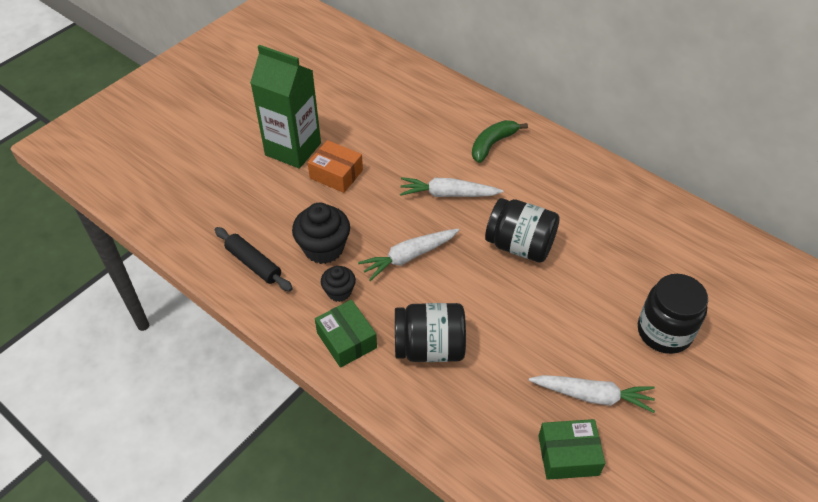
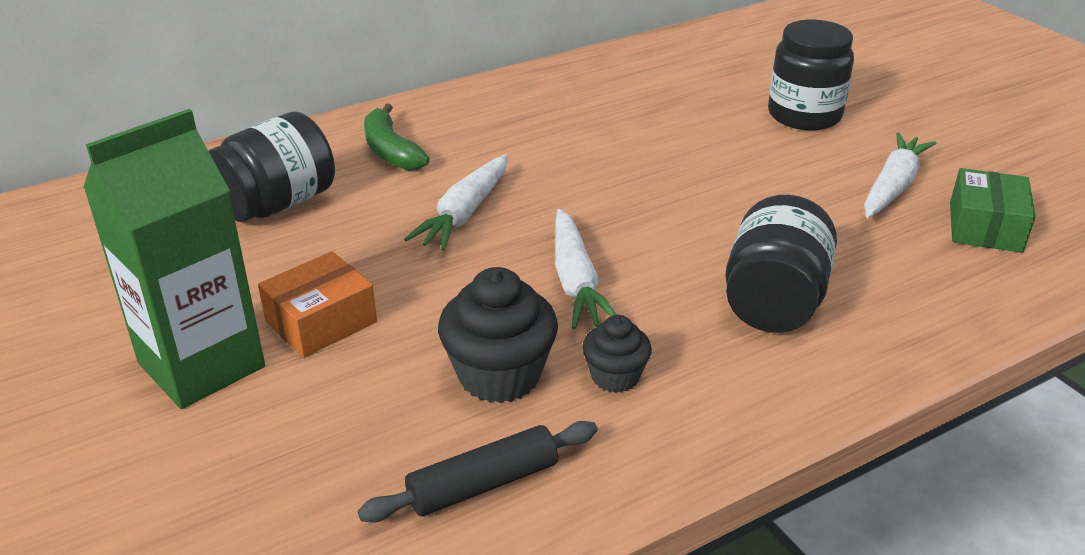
camera: 70 degrees left, 15 degrees down
green box [315,300,377,368] -> none
black jar [485,198,560,263] -> black jar moved to [208,112,335,222]

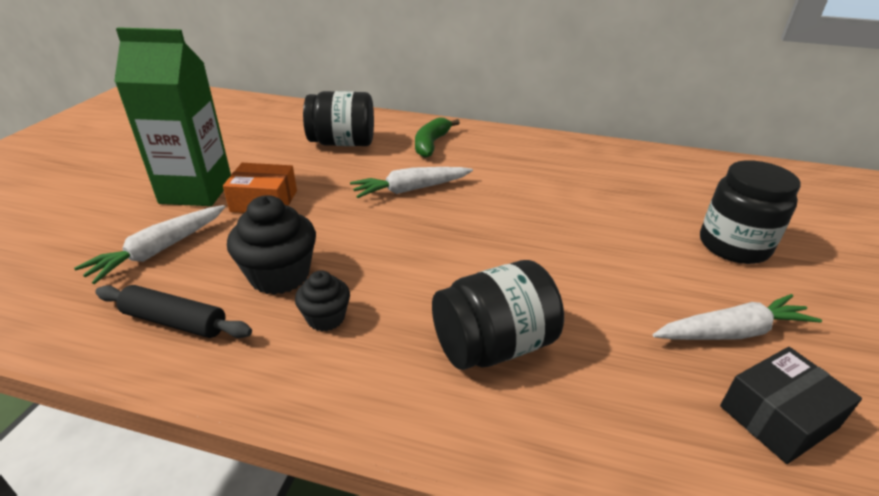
camera: 45 degrees right, 0 degrees up
white carrot [555,209,617,329] -> white carrot moved to [74,205,225,284]
green box [950,168,1036,253] -> black box [720,347,862,464]

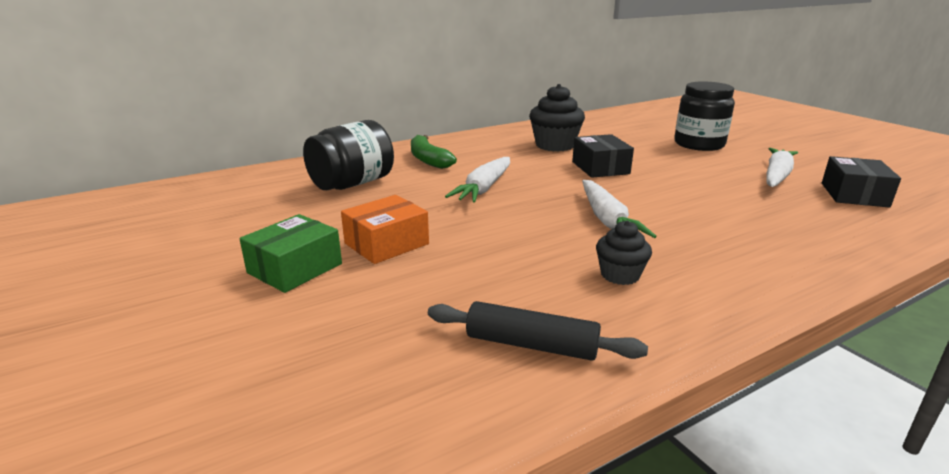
camera: 45 degrees left, 10 degrees down
white carrot [74,205,225,284] -> white carrot moved to [582,180,657,238]
black rolling pin [95,285,252,338] -> black rolling pin turned 45 degrees clockwise [428,301,648,361]
green carton [114,27,231,206] -> green box [240,214,342,293]
black cupcake [227,195,316,295] -> black cupcake moved to [529,84,585,152]
black jar [432,260,564,370] -> none
none -> black box [572,134,634,178]

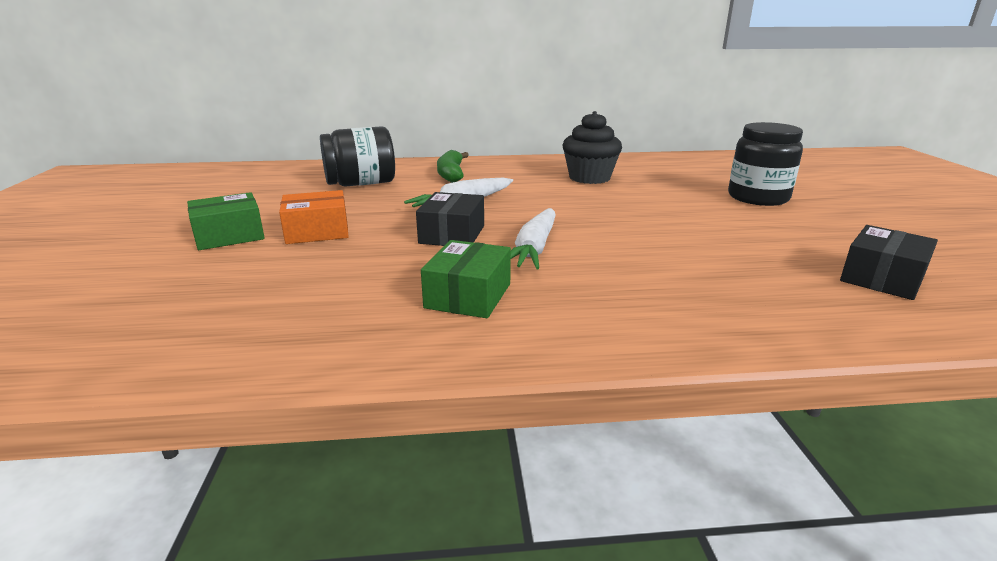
camera: 25 degrees right, 0 degrees up
black rolling pin [428,301,648,361] -> none
black box [572,134,634,178] -> black box moved to [416,192,484,246]
black cupcake [596,221,652,285] -> green box [421,240,511,318]
white carrot [766,148,798,187] -> none

